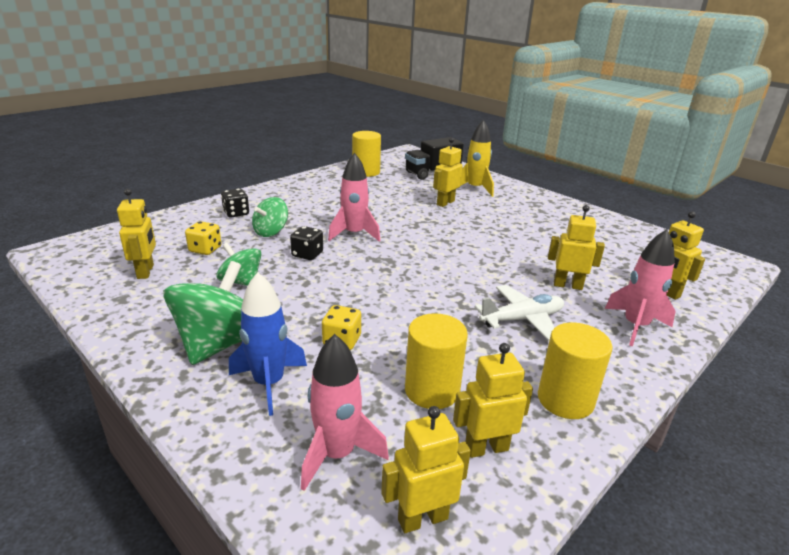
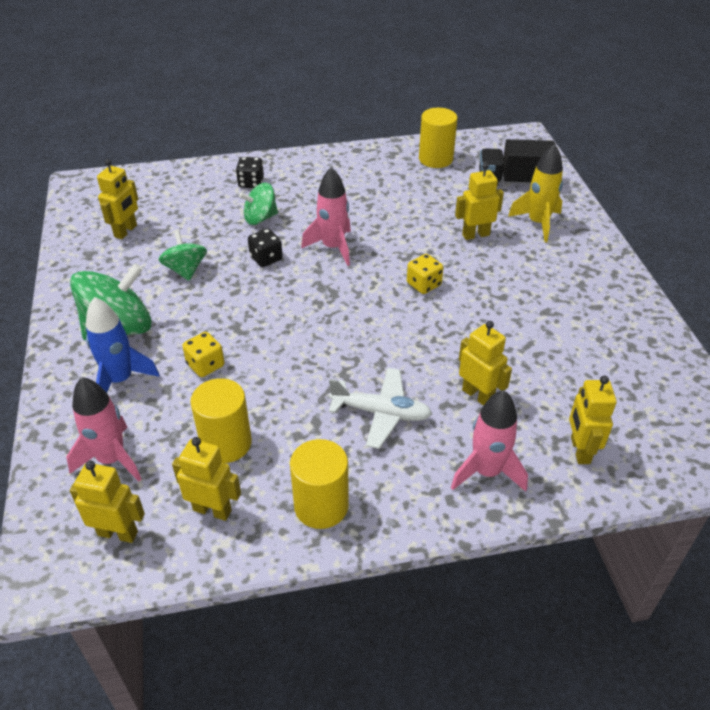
camera: 35 degrees right, 15 degrees up
yellow dice [185,221,221,255] -> yellow dice moved to [407,254,443,294]

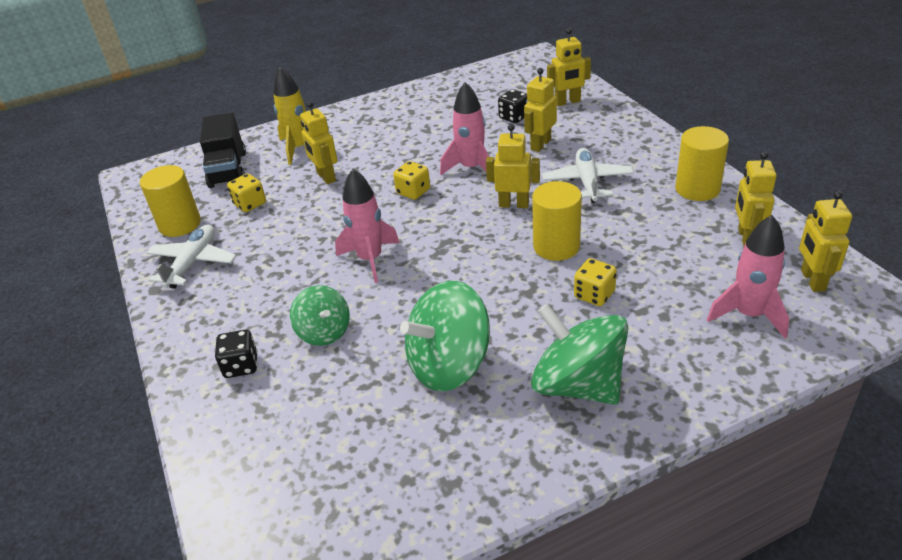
camera: 100 degrees left, 5 degrees down
blue rocket [86,297,159,393] -> none
yellow robot [97,159,138,239] -> yellow robot moved to [486,124,540,208]
green spinning top [158,231,207,281] -> green spinning top [400,281,490,391], size x1.70
yellow cylinder [190,378,252,463] -> yellow cylinder moved to [532,181,582,261]
black dice [248,229,283,267] -> black dice moved to [498,89,529,123]
pink rocket [451,390,528,492] -> pink rocket moved to [440,82,489,175]
none -> white plane [147,225,237,289]
none -> yellow dice [227,173,266,212]

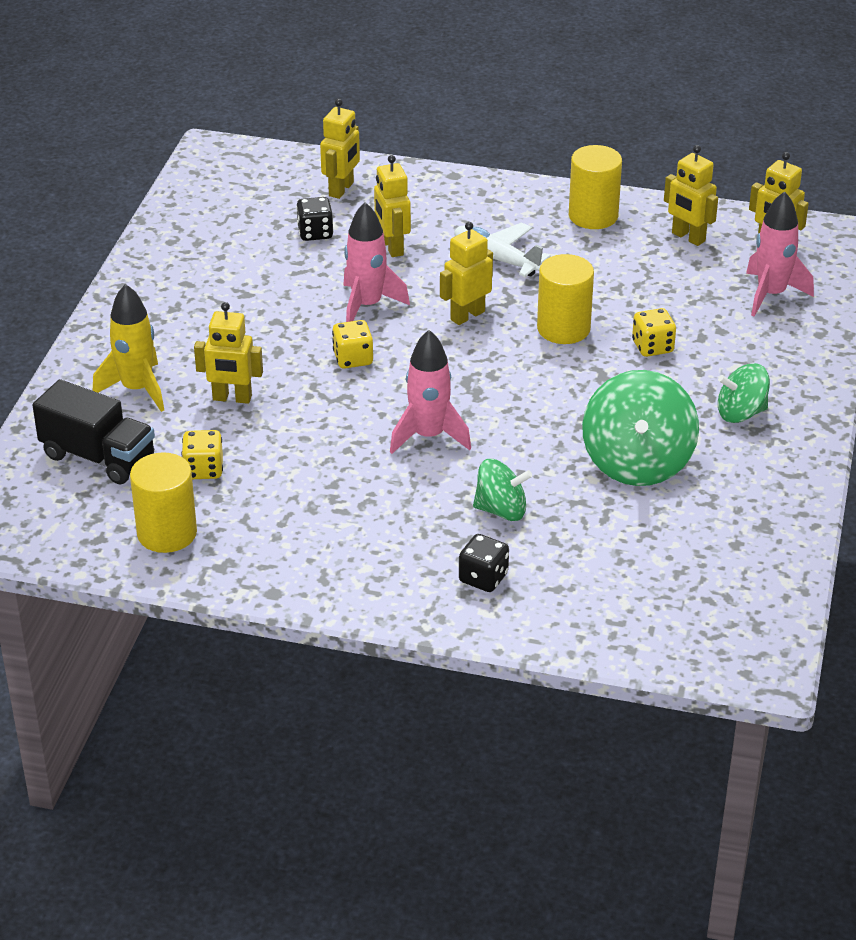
camera: 55 degrees left, 0 degrees up
white plane [147,225,237,289] -> none
green spinning top [531,304,628,405] -> green spinning top [718,363,770,423], size x0.59

